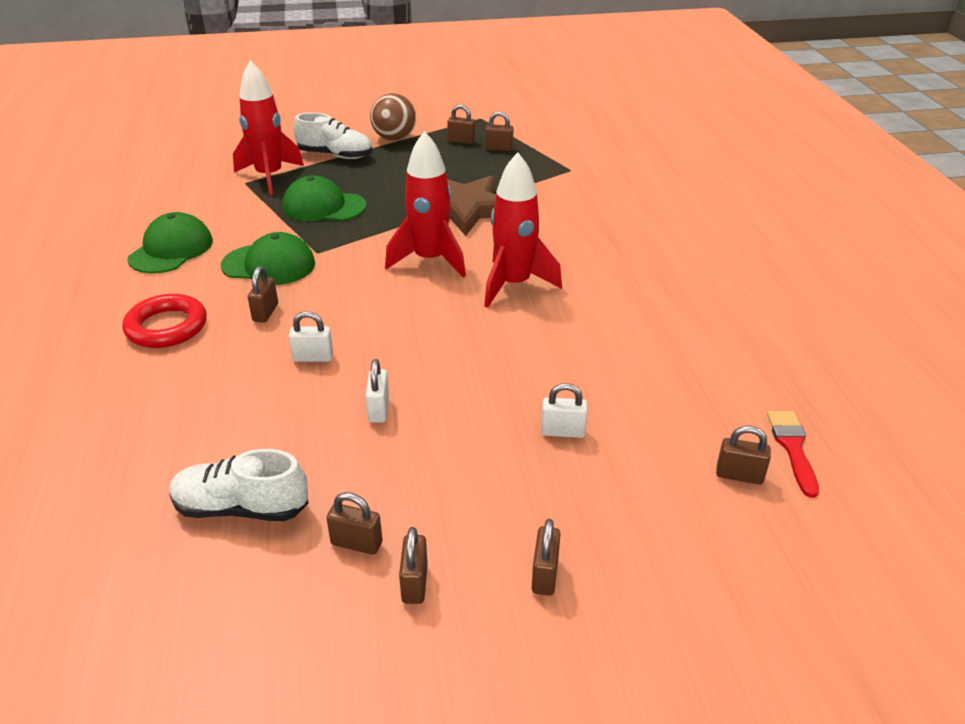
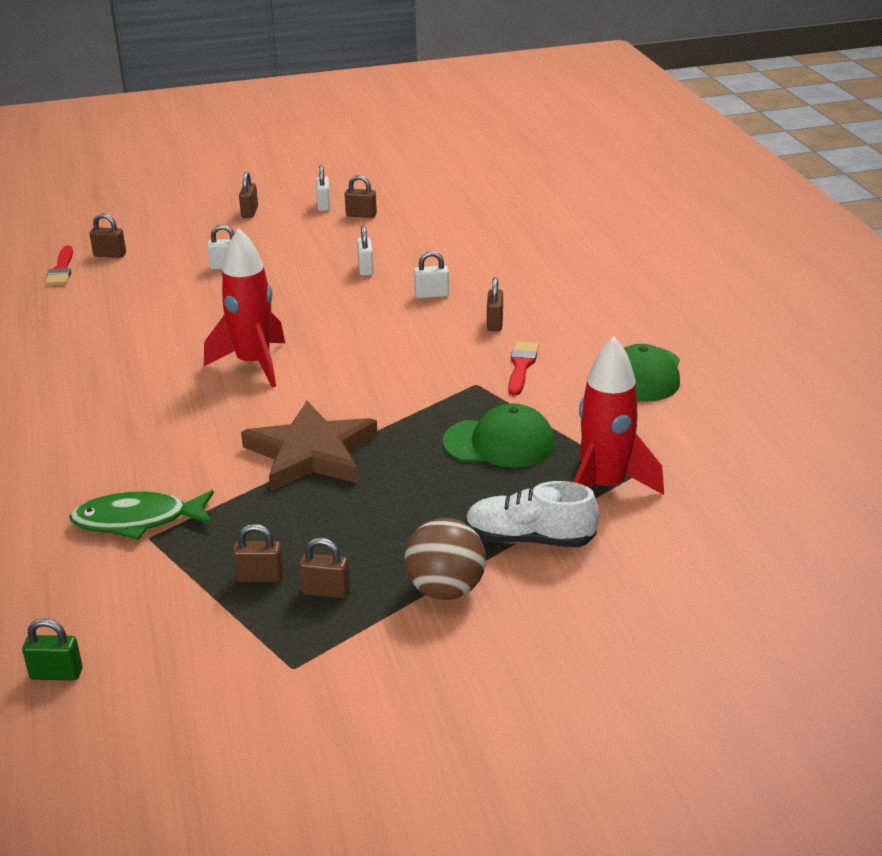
camera: 175 degrees right, 5 degrees down
red ring [122,294,207,348] -> none
white shoe [169,449,309,521] -> none
green cap [221,232,315,285] -> red brush [508,341,539,396]
red rocket [385,131,466,278] -> none
brown padlock [399,527,428,604] -> white padlock [316,165,330,211]
none -> green padlock [22,618,83,680]
none -> green fish [69,490,214,540]

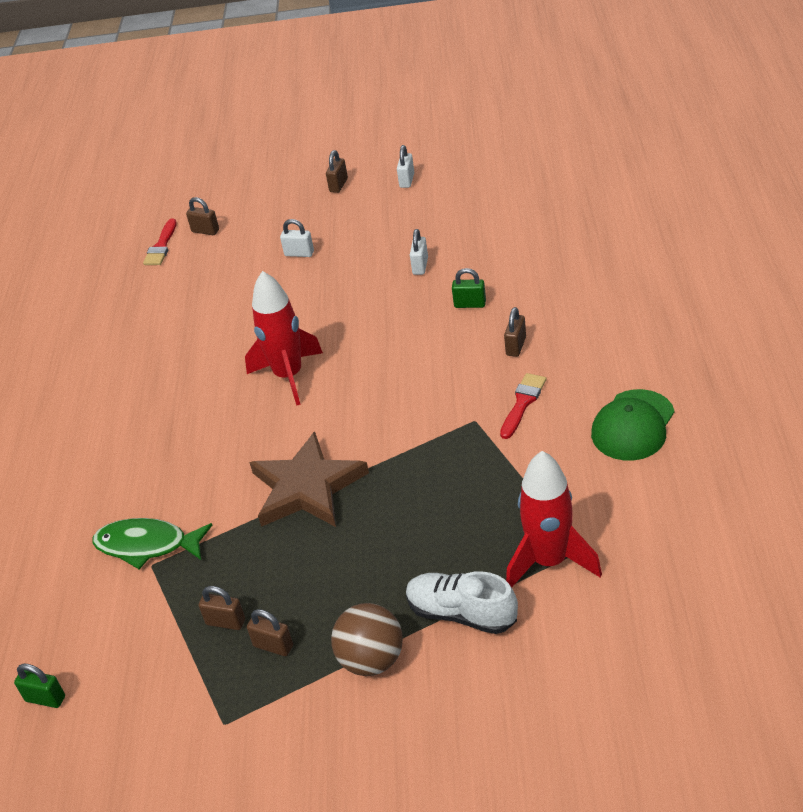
camera: 20 degrees right, 10 degrees up
brown padlock [345,175,377,218] -> none
white padlock [414,251,449,298] -> green padlock [452,268,486,308]
green cap [443,403,555,467] -> none

